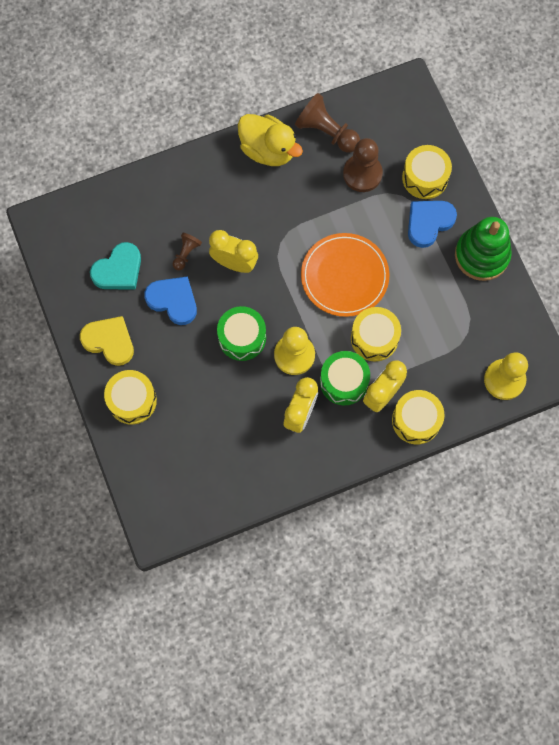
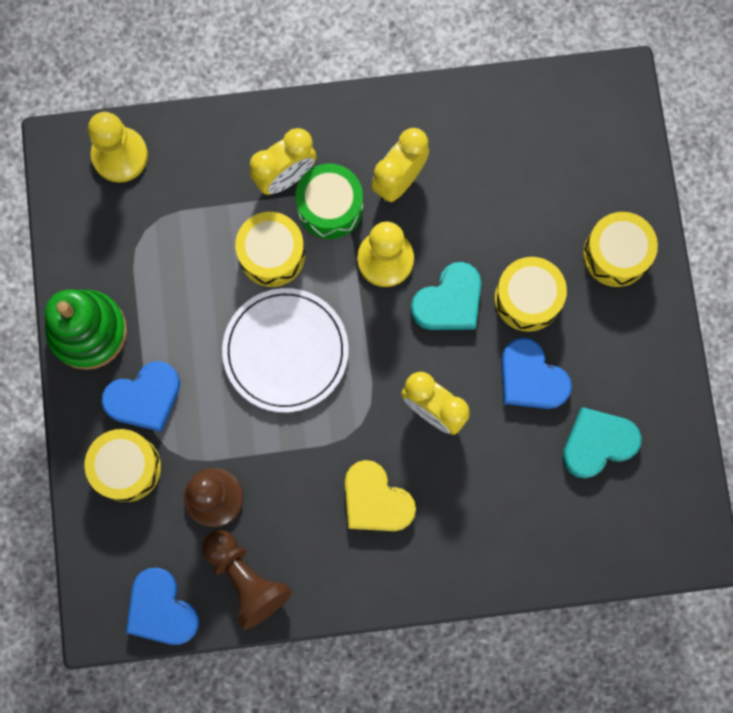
camera: 165 degrees left, 5 degrees up
yellow heart [80,316,134,366] -> yellow heart moved to [345,460,416,531]
brown pawn [173,233,202,271] -> none
green drum [217,306,266,361] -> turquoise heart [411,262,481,330]
yellow duck [238,114,303,166] -> none
orange plate [301,233,389,317] -> white plate [222,288,348,412]
yellow drum [392,390,445,444] -> yellow drum moved to [494,257,567,332]
none -> blue heart [126,568,199,645]

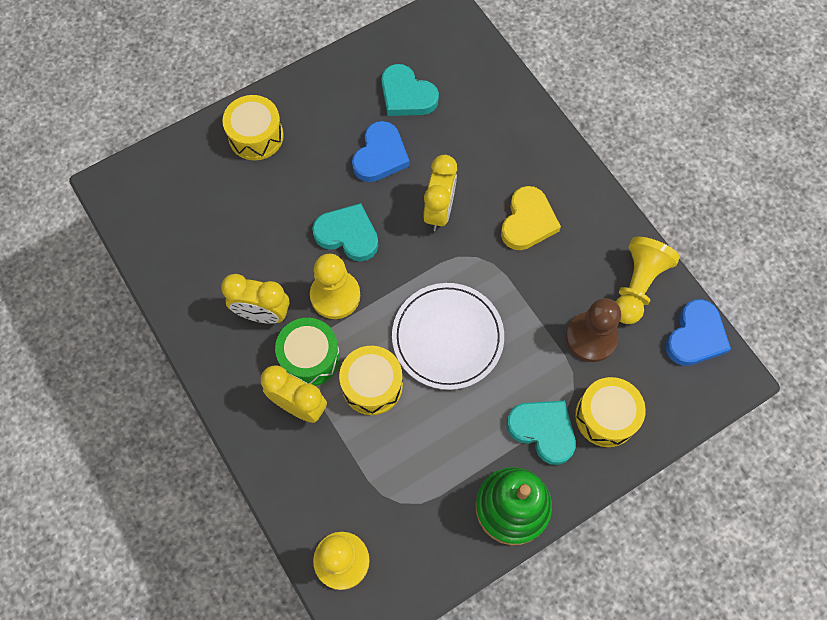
camera: 115 degrees left, 10 degrees down
blue heart [101,361,180,432] -> turquoise heart [507,401,576,465]
brown pawn [202,530,292,630] -> yellow pawn [616,237,680,324]
yellow drum [494,257,567,332] -> none

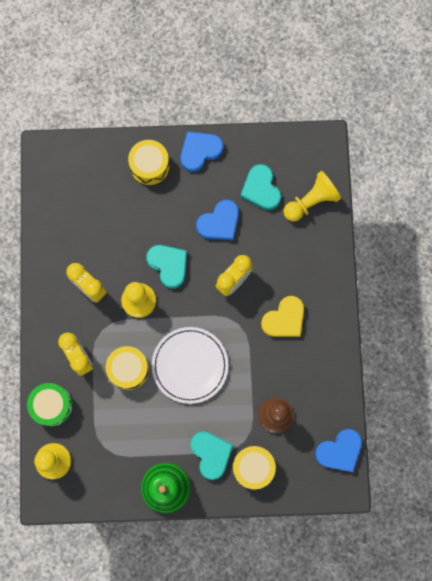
camera: 30 degrees right, 10 degrees up
green drum [275,318,340,386] -> green drum moved to [27,383,73,426]
yellow pawn [616,237,680,324] -> yellow pawn moved to [284,171,341,221]
none -> blue heart [180,132,223,172]

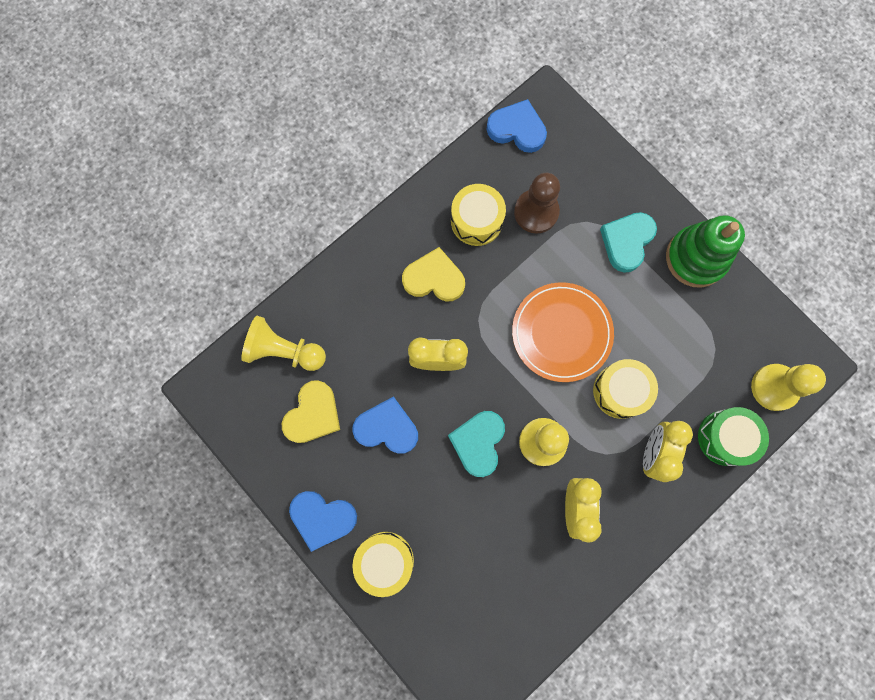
camera: 130 degrees left, 0 degrees up
white plate [152,327,228,404] -> orange plate [512,282,614,382]
yellow drum [233,446,276,489] -> yellow drum moved to [451,184,506,246]
turquoise heart [240,164,281,210] -> yellow heart [282,380,340,443]

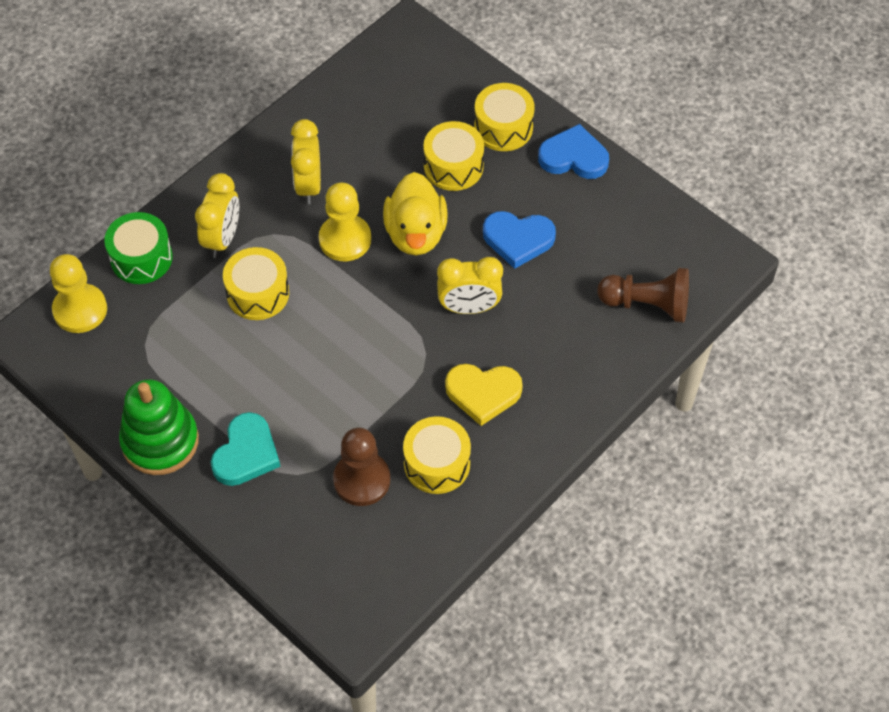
camera: 175 degrees right, 20 degrees down
yellow pawn [241,316,326,371] -> brown pawn [597,268,689,323]
yellow heart [282,380,340,443] -> none
turquoise heart [448,411,505,477] -> yellow duck [383,172,448,256]
blue heart [486,99,547,153] -> none
orange plate [512,282,614,382] -> none
none -> yellow drum [423,121,484,191]

